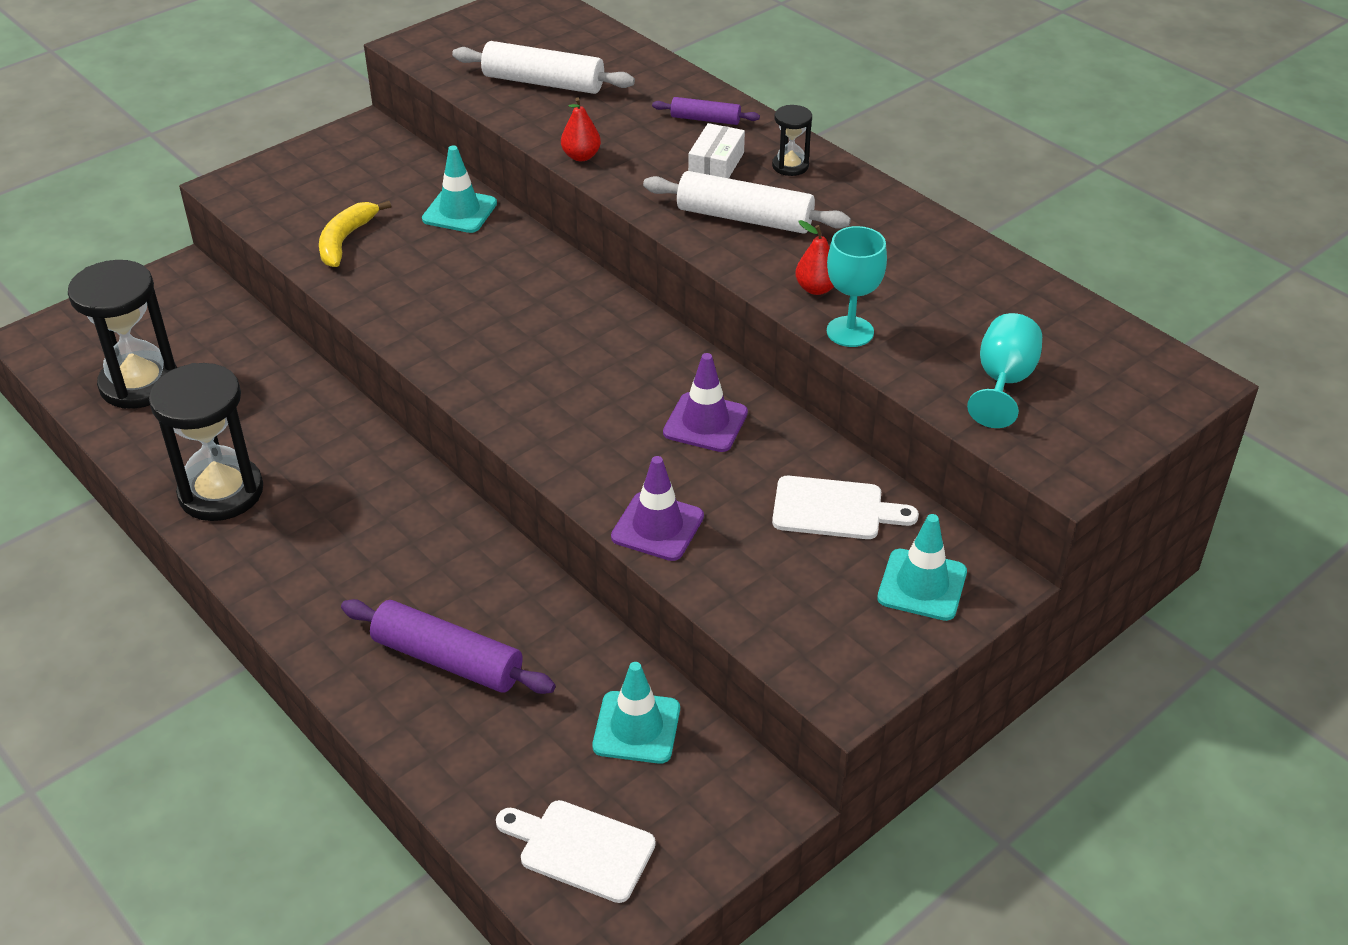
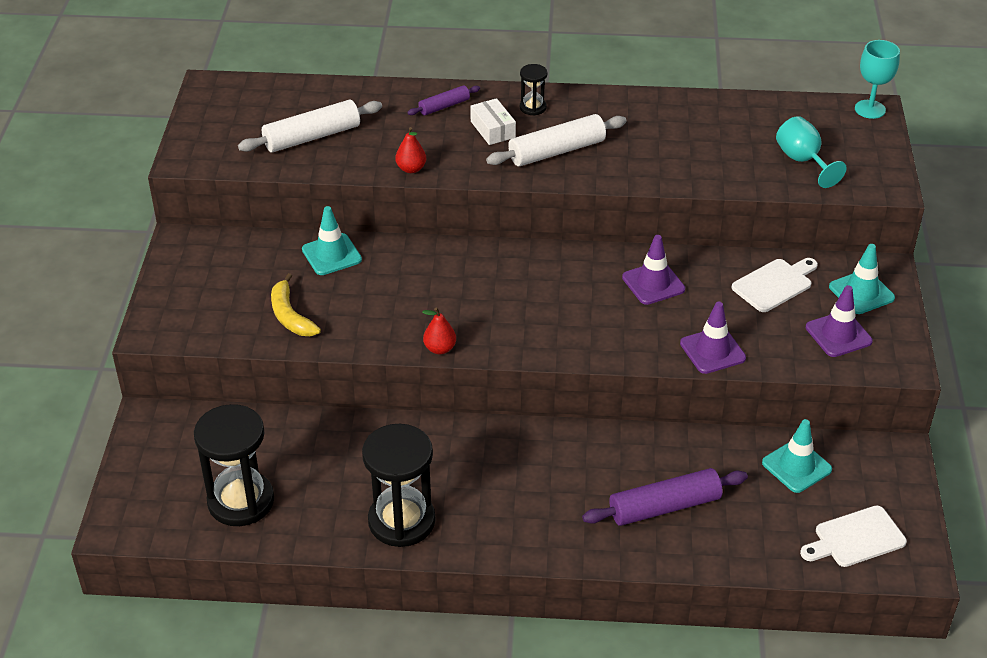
camera: 45 degrees left, 0 degrees up
red pear [795,220,834,295] -> red pear moved to [422,308,456,354]
turquoise goblet [827,226,887,347] -> turquoise goblet moved to [855,40,900,119]
none -> purple traffic cone [806,285,873,357]

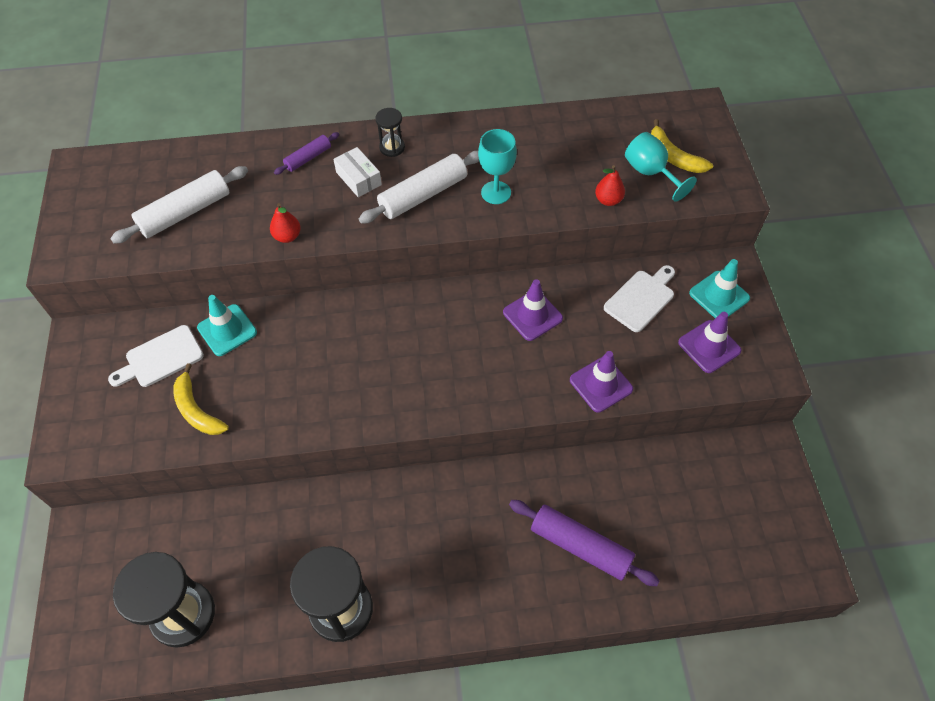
camera: 10 degrees left, 15 degrees up
red pear [422,308,456,354] -> red pear moved to [595,165,625,206]
purple rolling pin [582,468,748,526] -> purple rolling pin turned 60 degrees clockwise [509,500,659,586]
turquoise traffic cone [762,419,832,493] -> none
white cutting board [800,505,907,567] -> white cutting board moved to [108,325,204,387]
turquoise goblet [855,40,900,119] -> turquoise goblet moved to [478,129,517,204]
none -> yellow banana [651,119,713,173]

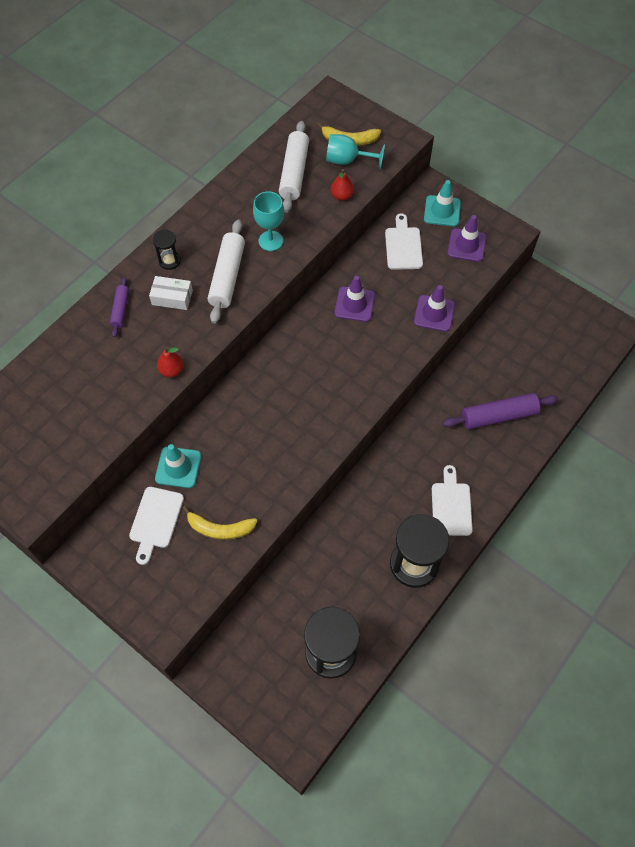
camera: 45 degrees left, 5 degrees up
white rolling pin [110,166,248,244] -> white rolling pin moved to [279,121,309,213]
none -> white cutting board [432,465,473,536]

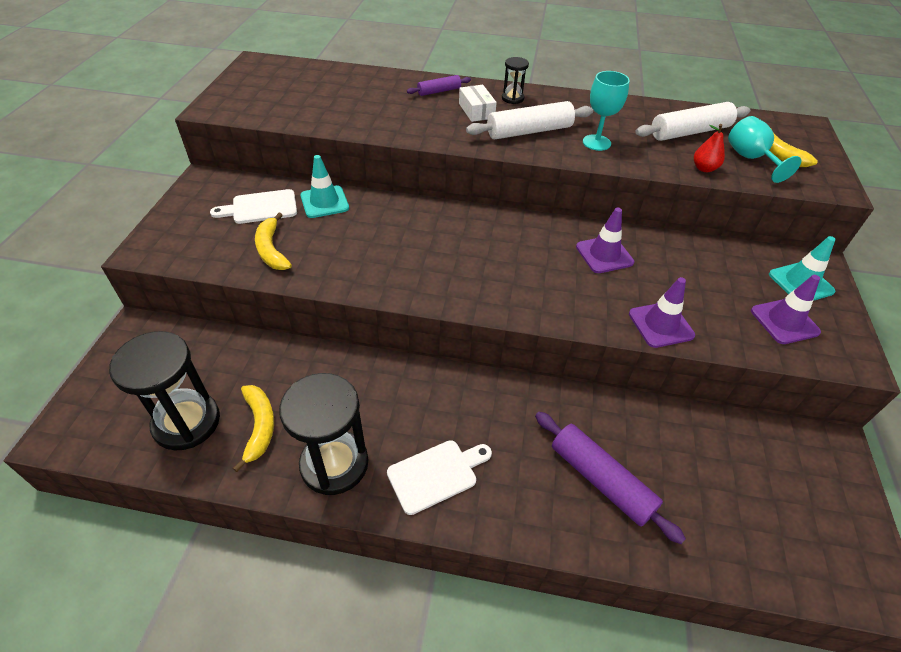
camera: 60 degrees right, 15 degrees down
red pear [157,347,183,377] -> none
white cutting board [385,213,423,270] -> none
none -> yellow banana [233,385,274,472]

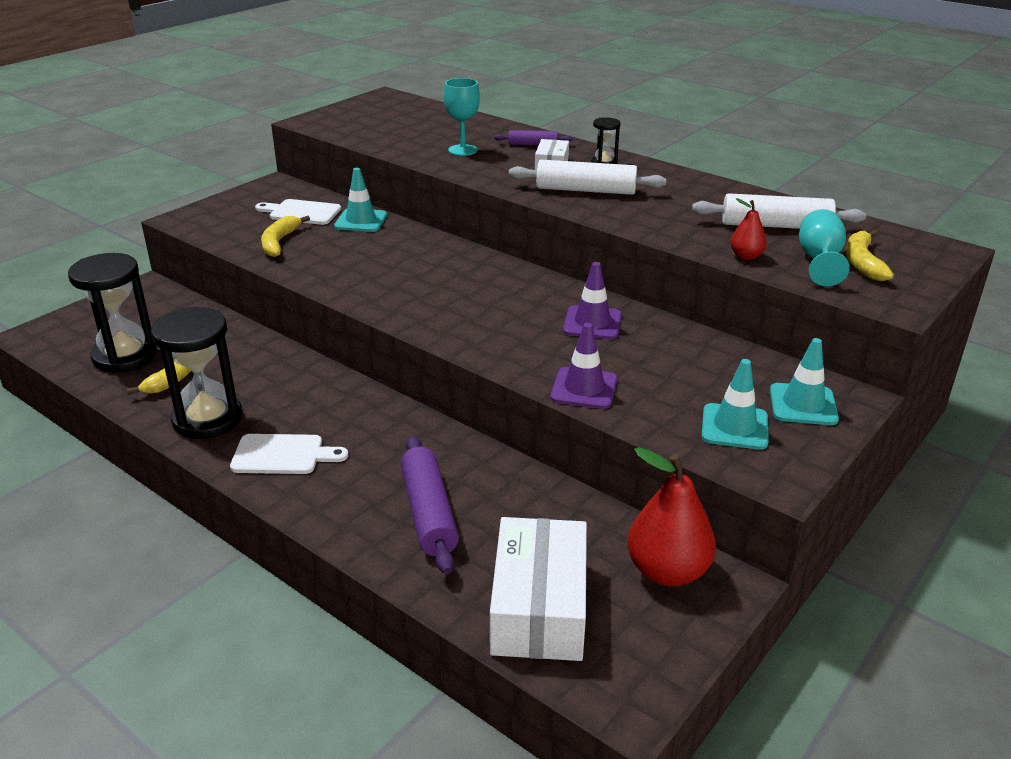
camera: 30 degrees right, 15 degrees down
turquoise goblet [583,71,630,151] -> turquoise goblet moved to [444,78,480,156]
purple traffic cone [751,275,821,344] -> turquoise traffic cone [701,359,769,450]
none -> white box [490,517,587,661]
none -> red pear [627,447,716,587]

